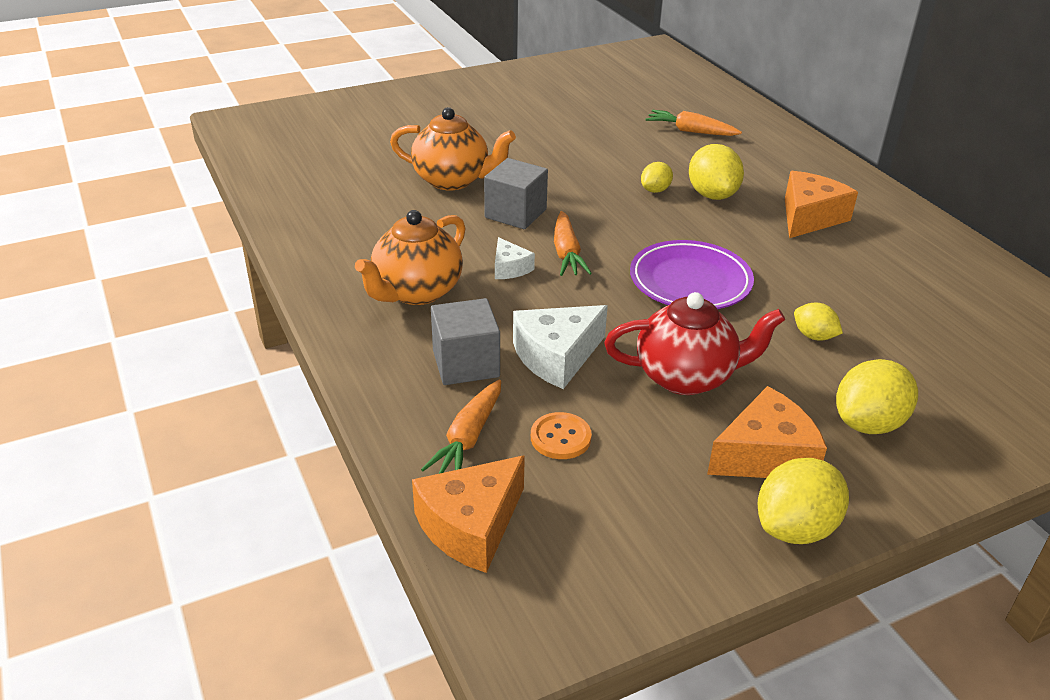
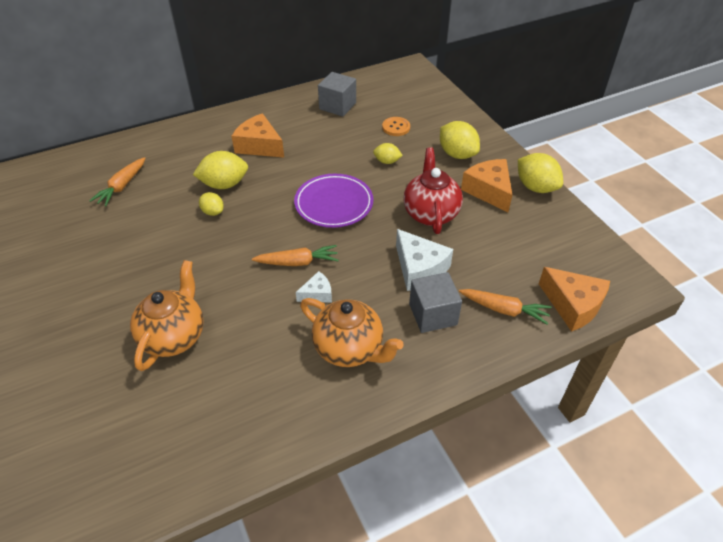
camera: 90 degrees left, 10 degrees up
grey cube [484,158,548,229] -> grey cube moved to [318,72,356,117]
orange button [531,412,592,459] -> orange button moved to [382,117,410,136]
yellow lemon [794,303,843,341] -> yellow lemon turned 60 degrees clockwise [373,143,403,164]

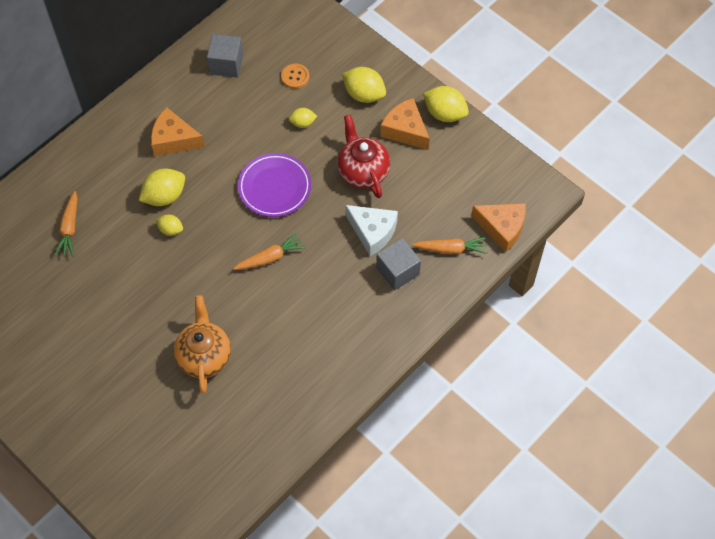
camera: 20 degrees left, 15 degrees up
white cheese [296,271,332,303] -> none
orange teapot [300,298,404,367] -> none

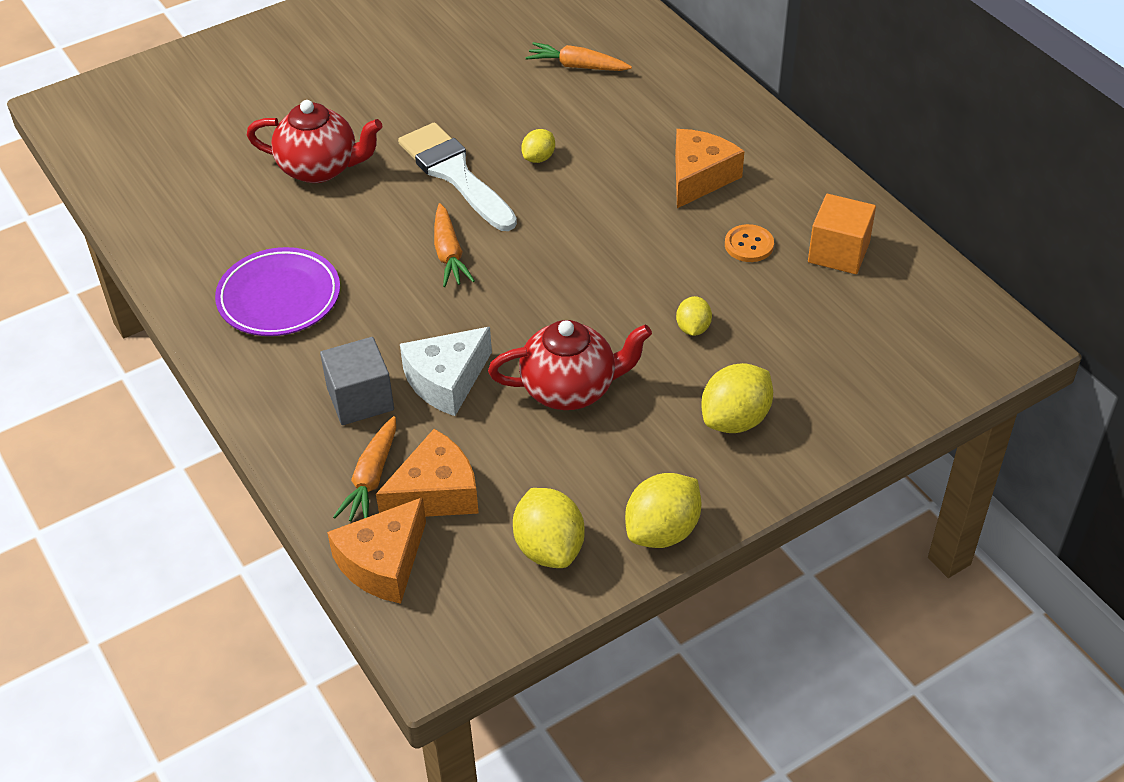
camera: 105 degrees right, 15 degrees down
yellow lemon [139,168,185,206] -> yellow lemon moved to [513,488,585,568]
orange teapot [174,295,231,394] -> red teapot [247,100,383,183]
grey cube [207,34,243,78] -> orange cube [808,194,876,274]
purple plate [238,153,311,217] -> purple plate moved to [215,247,340,336]
orange button [281,63,310,89] -> orange button moved to [725,224,774,262]
orange cheese [380,98,430,150] -> orange cheese moved to [376,429,479,517]
none -> white brush [398,122,517,231]

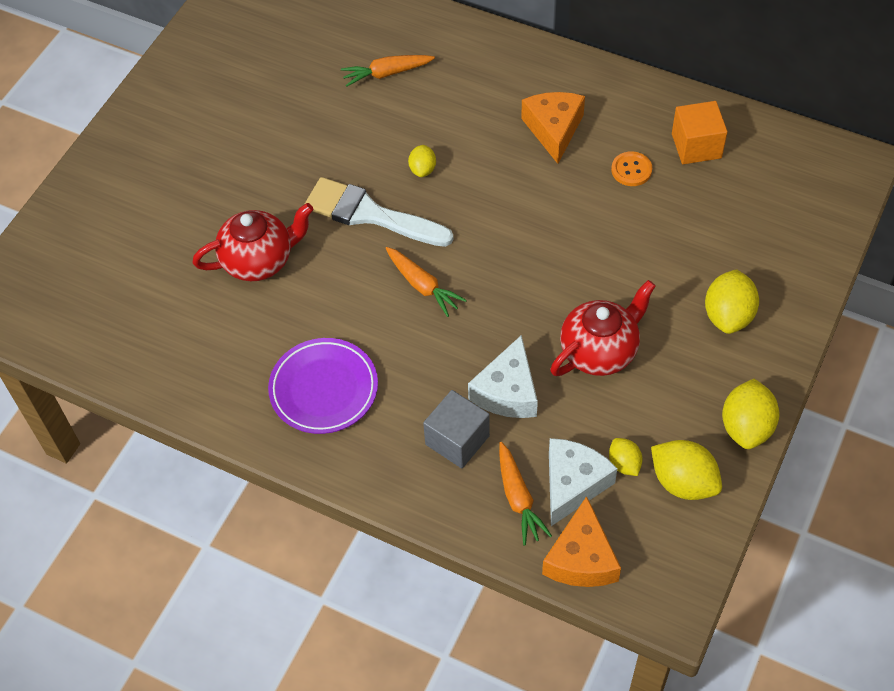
camera: 30 degrees left, 10 degrees up
orange cheese [376,429,479,517] -> white cheese [549,438,618,526]
yellow lemon [676,296,712,336] -> yellow lemon moved to [609,438,643,476]

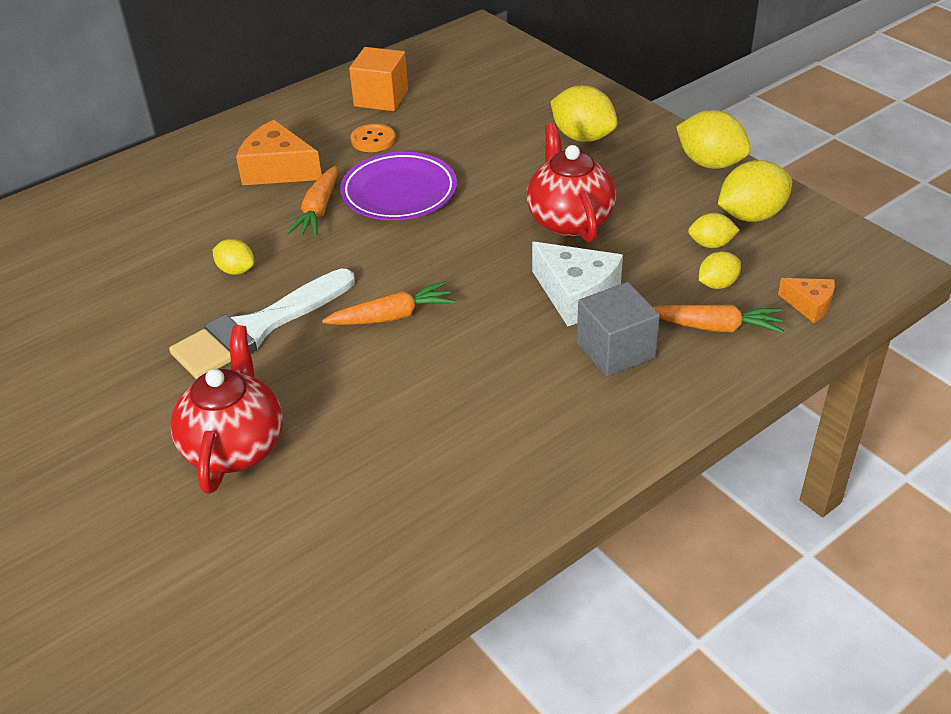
camera: 65 degrees left, 15 degrees down
purple plate [268,338,378,434] -> purple plate moved to [340,152,457,220]
orange carrot [341,55,435,87] -> orange carrot moved to [287,166,337,237]
orange cheese [542,496,621,587] -> orange cheese [778,278,835,323], size x0.55
white cheese [549,438,618,526] -> yellow lemon [699,251,741,289]

